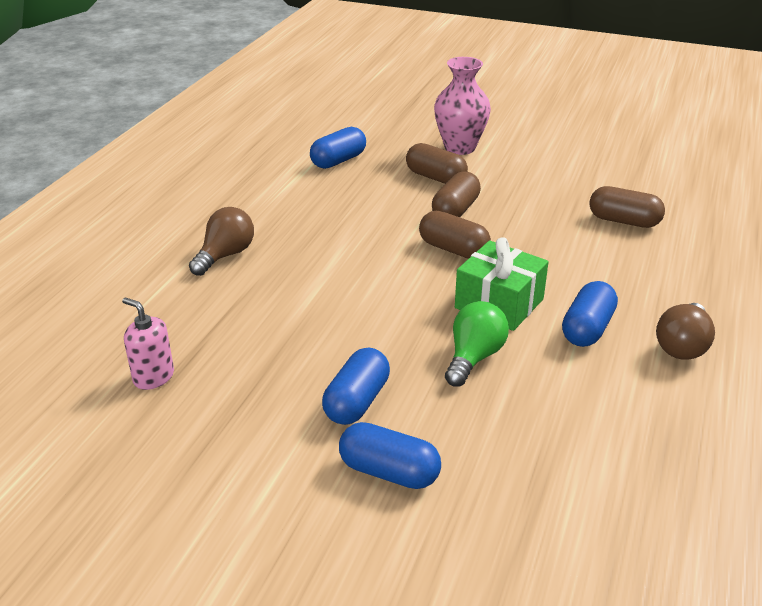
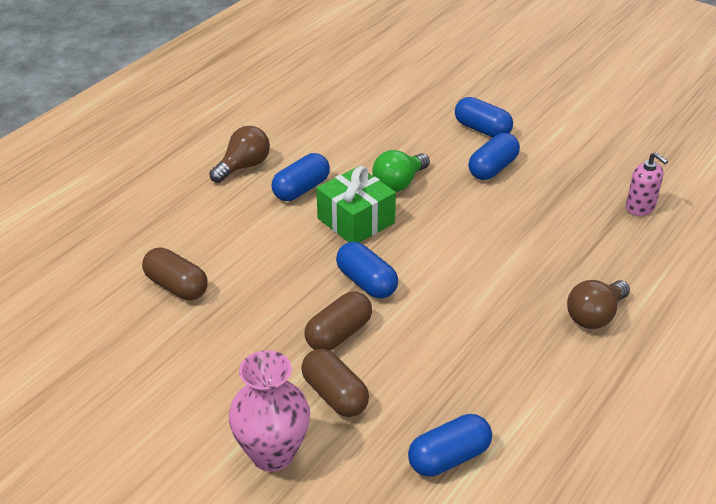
camera: 165 degrees left, 5 degrees up
brown capsule [419,211,491,259] -> blue capsule [336,242,398,299]

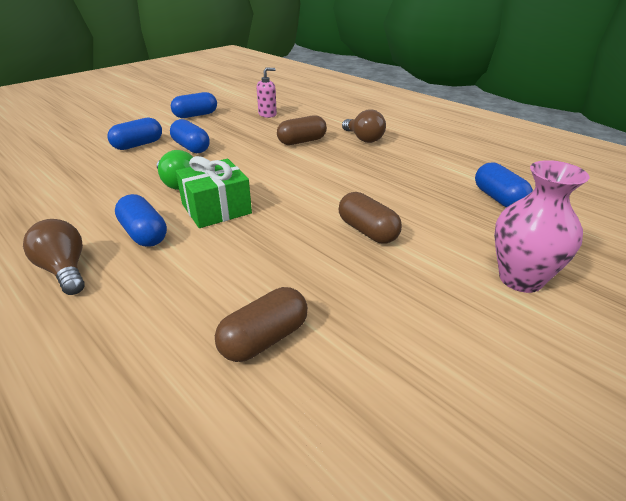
camera: 80 degrees left, 5 degrees down
brown capsule [301,349,369,417] -> brown capsule moved to [277,115,327,145]
blue capsule [336,242,398,299] -> blue capsule moved to [171,92,217,118]

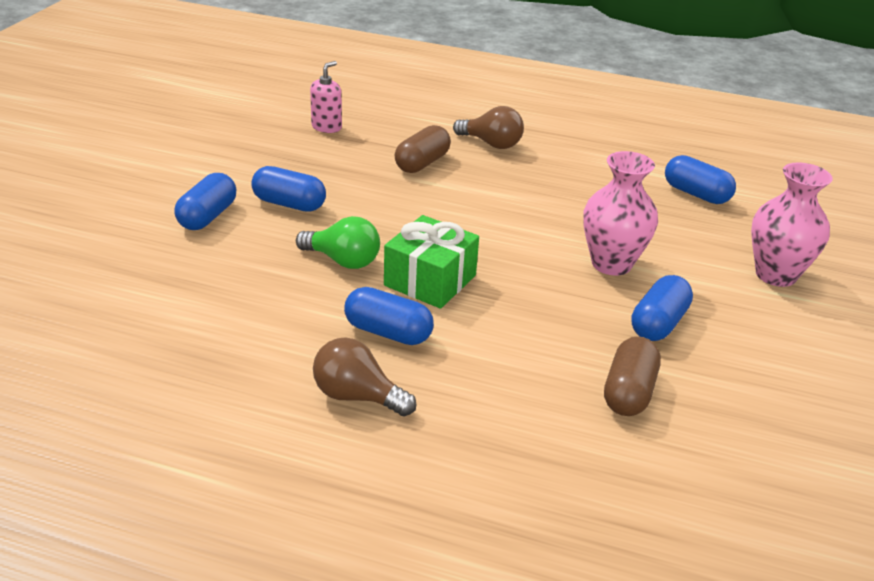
camera: 30 degrees left, 0 degrees up
blue capsule [171,92,217,118] -> blue capsule moved to [631,275,693,341]
brown capsule [339,192,402,243] -> pink vase [583,151,658,276]

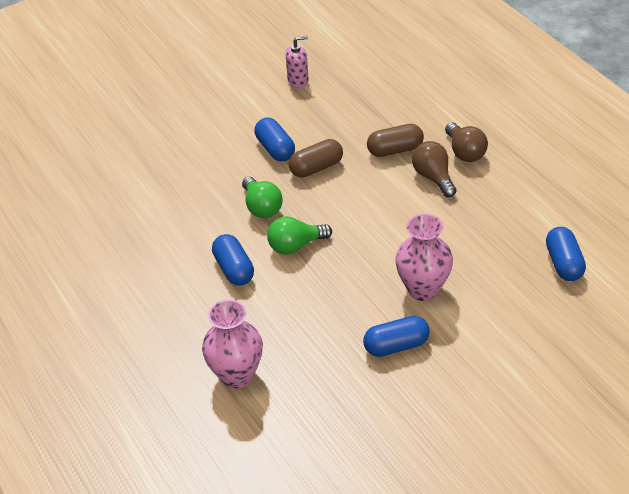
camera: 45 degrees right, 10 degrees up
blue capsule [174,173,236,230] -> none
pink soap dispenser [310,61,342,133] -> pink soap dispenser moved to [286,36,309,88]
brown light bulb [313,337,416,417] -> brown light bulb moved to [412,141,456,197]
green gift [384,215,479,309] -> green light bulb [267,216,332,255]
brown capsule [604,336,661,416] -> brown capsule moved to [289,139,343,178]
pink vase [751,162,833,287] -> pink vase moved to [202,299,263,389]

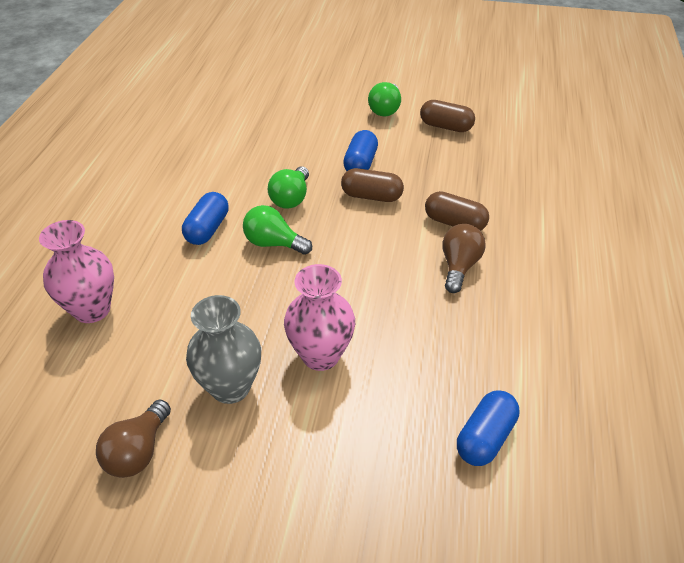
camera: 40 degrees right, 0 degrees up
pink soap dispenser [286,36,309,88] -> brown capsule [420,100,475,132]
blue capsule [363,316,430,357] -> grey vase [186,295,261,404]
brown light bulb [445,123,488,162] -> brown light bulb moved to [96,399,171,478]
none -> green light bulb [368,82,401,116]

